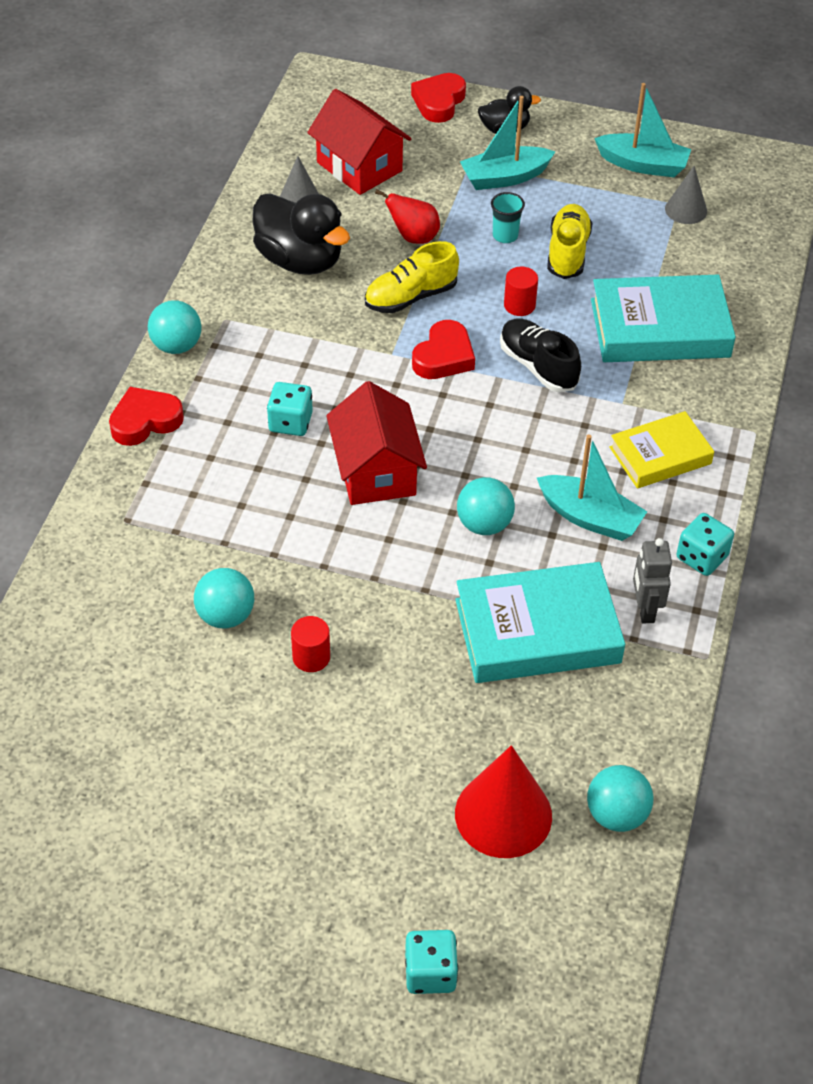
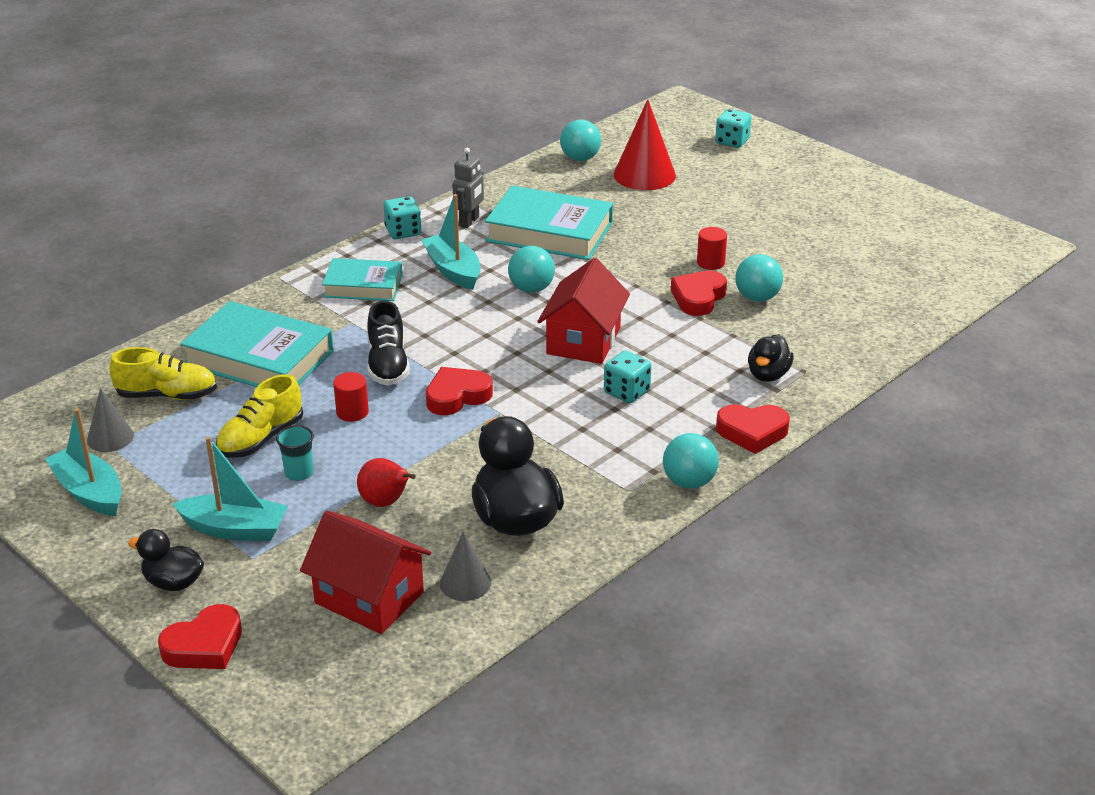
camera: 150 degrees left, 15 degrees down
red house [307,89,412,195] -> red house turned 45 degrees counterclockwise [300,510,432,634]
yellow shoe [365,241,459,313] -> yellow shoe moved to [110,347,217,400]
yellow book [609,411,714,488] -> turquoise book [322,258,403,301]
none -> red heart [671,270,727,316]
none -> black duck [748,334,794,382]

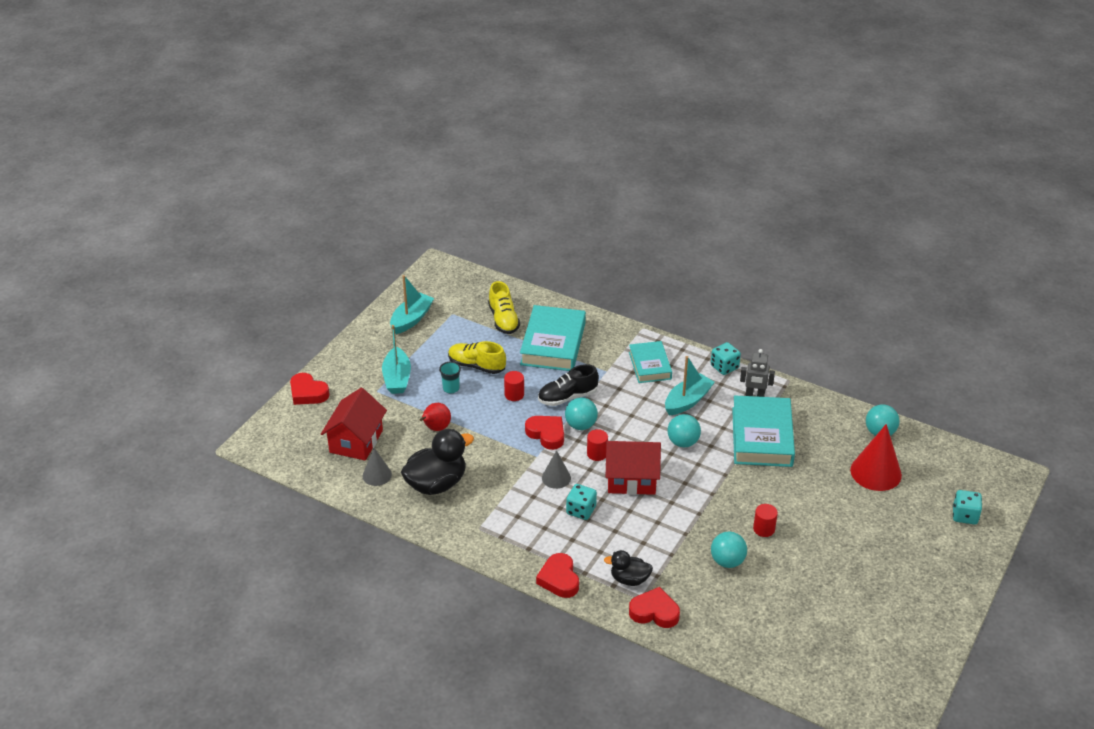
camera: 75 degrees right, 5 degrees up
grey cone [87,388,134,452] -> grey cone moved to [542,450,571,489]
black duck [128,529,204,591] -> none
turquoise ball [663,433,719,489] -> turquoise ball moved to [565,397,598,430]
red heart [671,270,727,316] -> red heart moved to [629,587,680,628]
none -> red cylinder [587,429,608,461]

